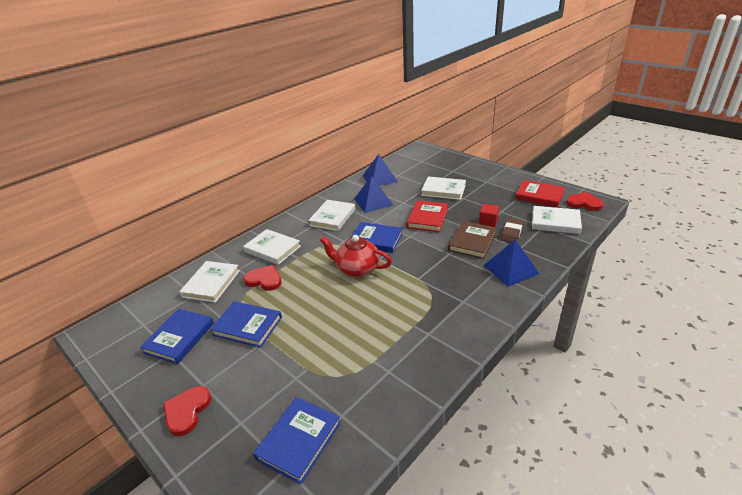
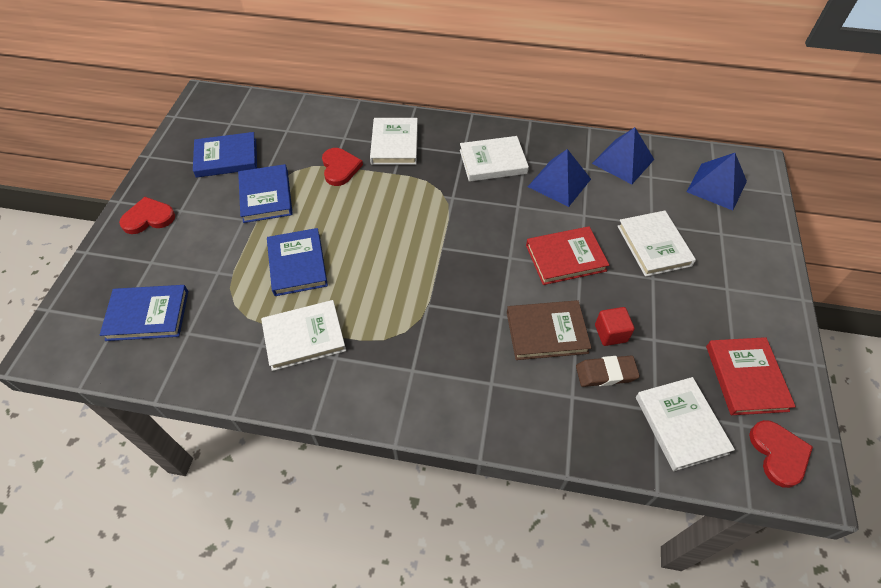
camera: 55 degrees right, 20 degrees up
white book [179,261,240,303] -> white book moved to [261,300,346,371]
red teapot [320,235,392,277] -> none
blue book [351,222,403,253] -> blue book moved to [267,228,328,296]
blue pyramid [484,240,539,287] -> blue pyramid moved to [687,153,747,210]

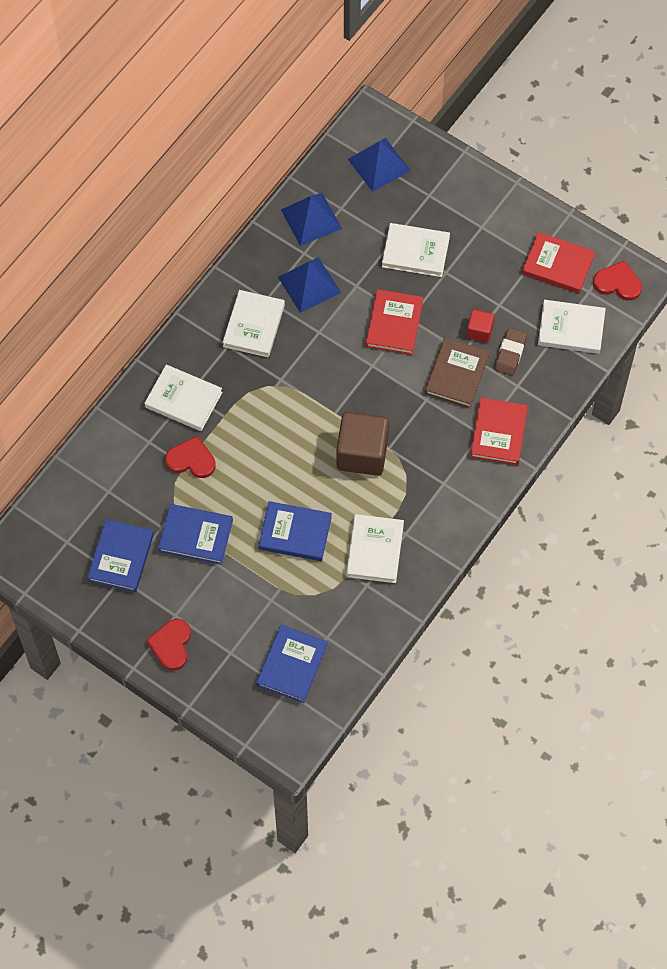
camera: 65 degrees left, 10 degrees up
none -> brown cube [337,412,389,476]
none -> red book [470,398,528,465]

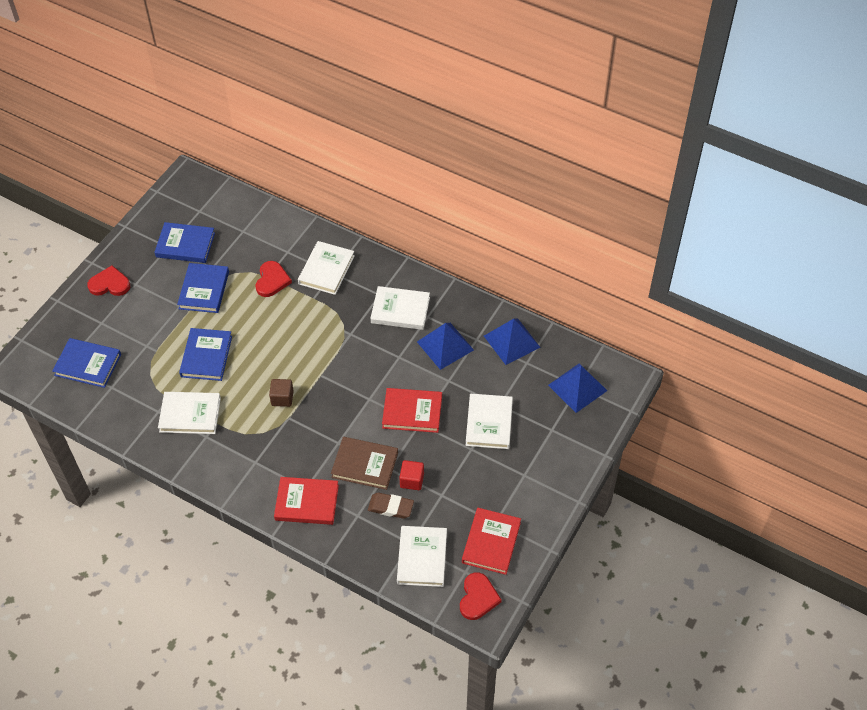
camera: 85 degrees right, 10 degrees down
brown cube [337,412,389,476] -> brown cube [269,379,294,407], size x0.51

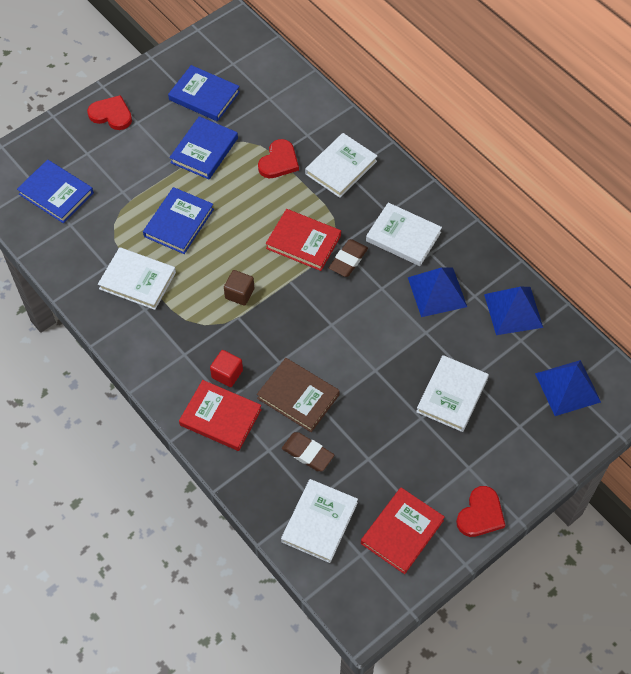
camera: 20 degrees right, 5 degrees up
red book [382,388,442,433] -> red book moved to [266,209,341,271]
red cube [399,460,424,490] -> red cube moved to [210,350,243,387]
red heart [460,572,502,620] -> red heart moved to [456,486,506,537]
none -> brown eraser [329,239,368,277]

